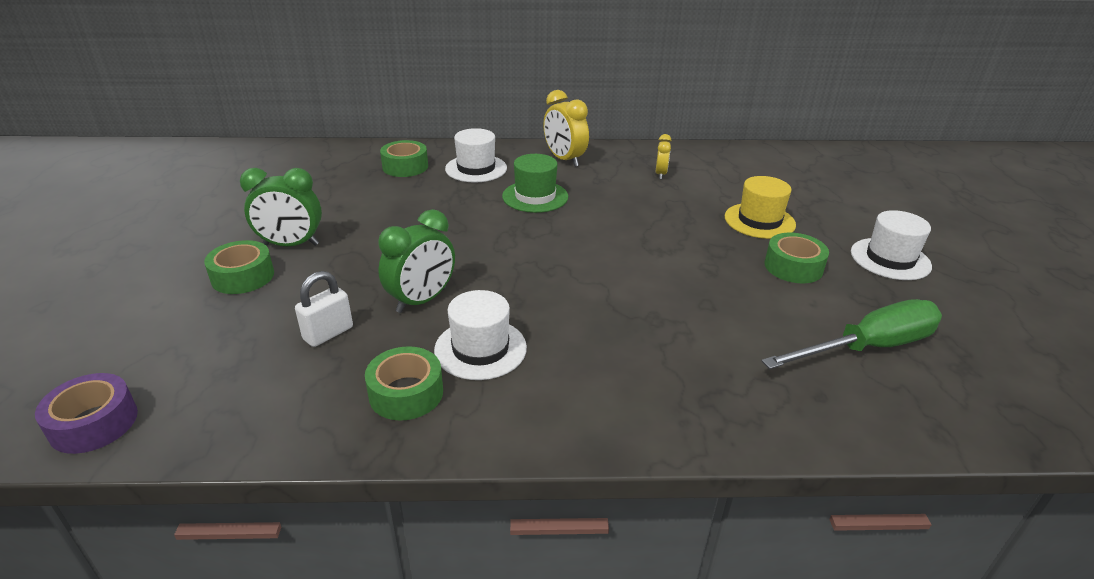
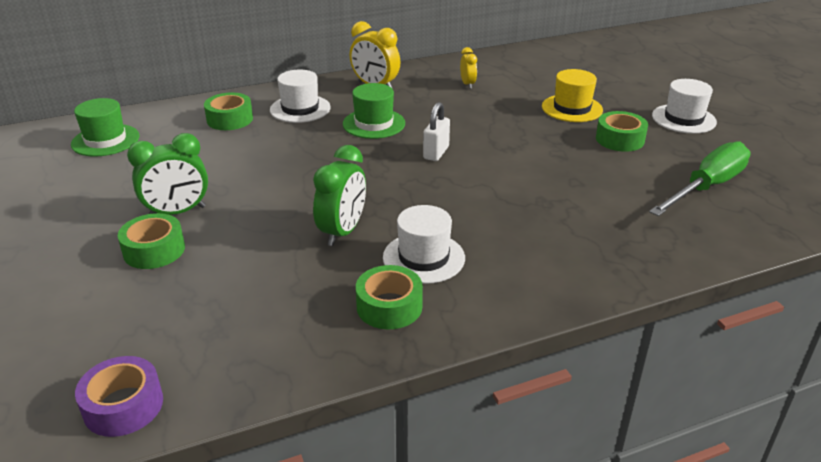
camera: 20 degrees left, 0 degrees up
white padlock [295,271,353,347] -> white padlock moved to [423,102,450,161]
none -> green hat [71,98,139,157]

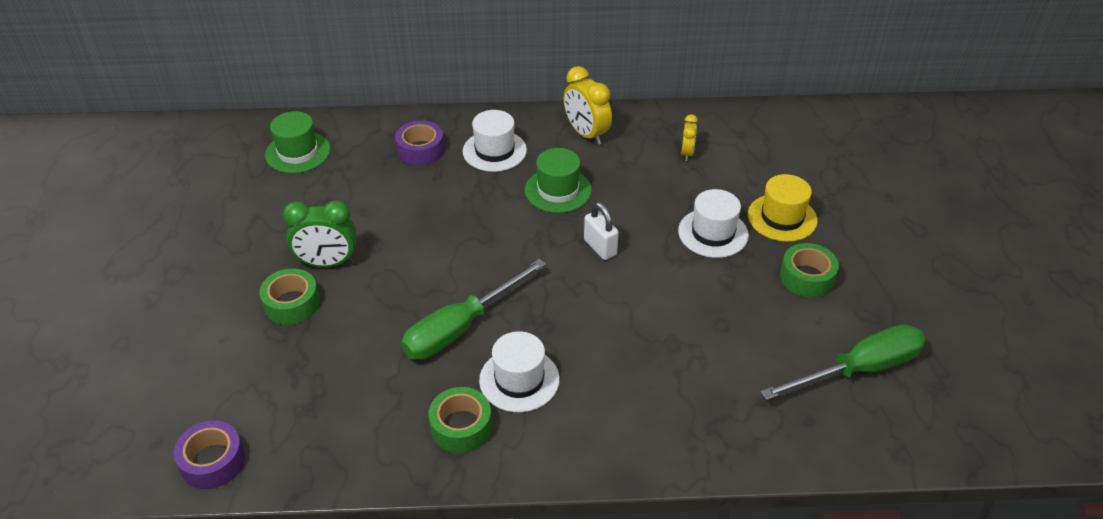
camera: 20 degrees right, 10 degrees up
green tape [204,92,253,130] -> purple tape [395,120,444,166]
green clock [313,145,366,246] -> green screwdriver [401,259,546,360]
white padlock [423,102,450,161] -> white padlock turned 75 degrees counterclockwise [584,202,619,260]
white hat [652,79,717,134] -> white hat moved to [678,189,749,258]

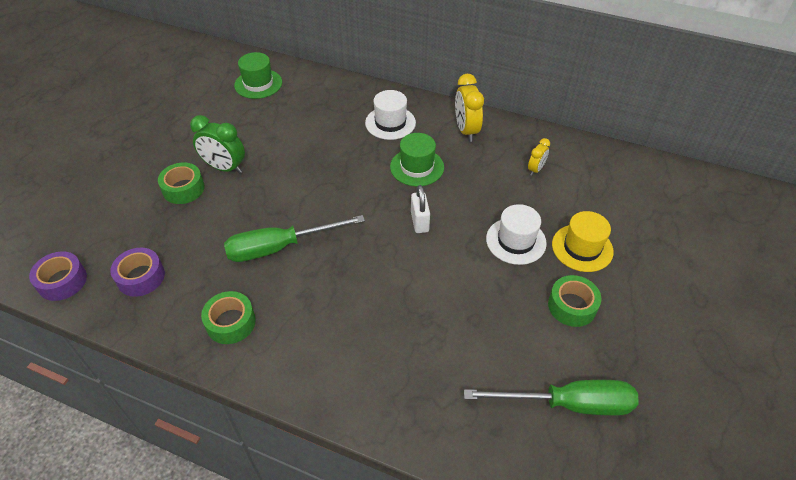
camera: 25 degrees right, 5 degrees up
purple tape [395,120,444,166] -> purple tape moved to [110,248,165,297]
white hat [479,331,559,412] -> none

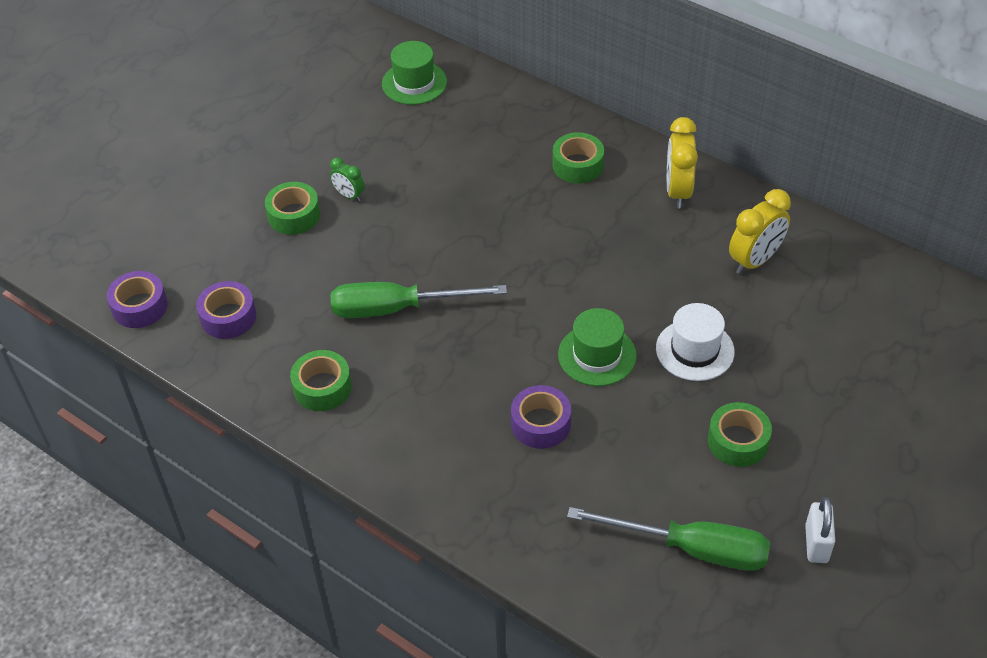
camera: 15 degrees right, 0 degrees up
green clock [190,115,245,174] -> green clock [330,158,365,201], size x0.56
white hat [365,90,416,140] -> green tape [552,132,604,184]
green hat [390,133,444,186] -> green hat moved to [558,308,637,386]
white padlock [411,185,430,233] -> white padlock moved to [805,497,835,563]
yellow clock [528,138,550,176] -> yellow clock [729,189,791,274], size x1.77
yellow hat [552,211,614,272] -> none
none -> purple tape [511,385,571,449]

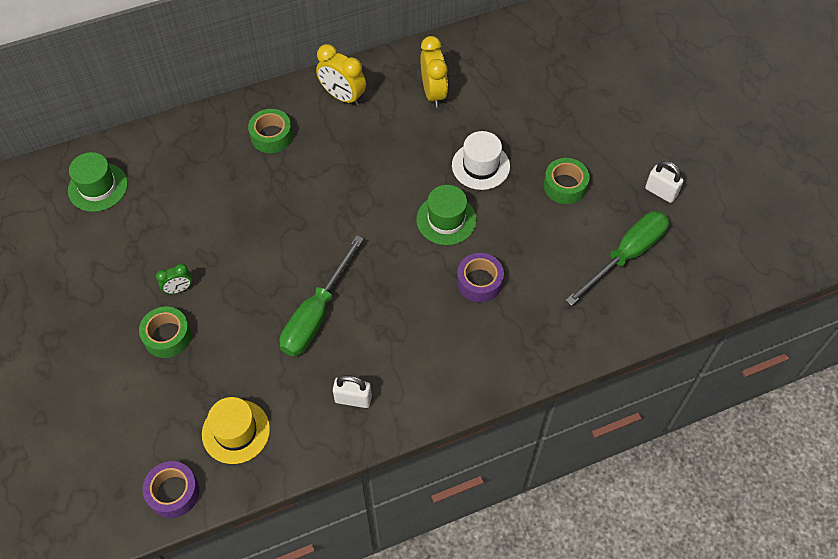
camera: 60 degrees left, 10 degrees up
purple tape [196,281,256,339] -> yellow hat [202,397,270,464]
green tape [290,350,352,411] -> white padlock [333,375,372,408]

